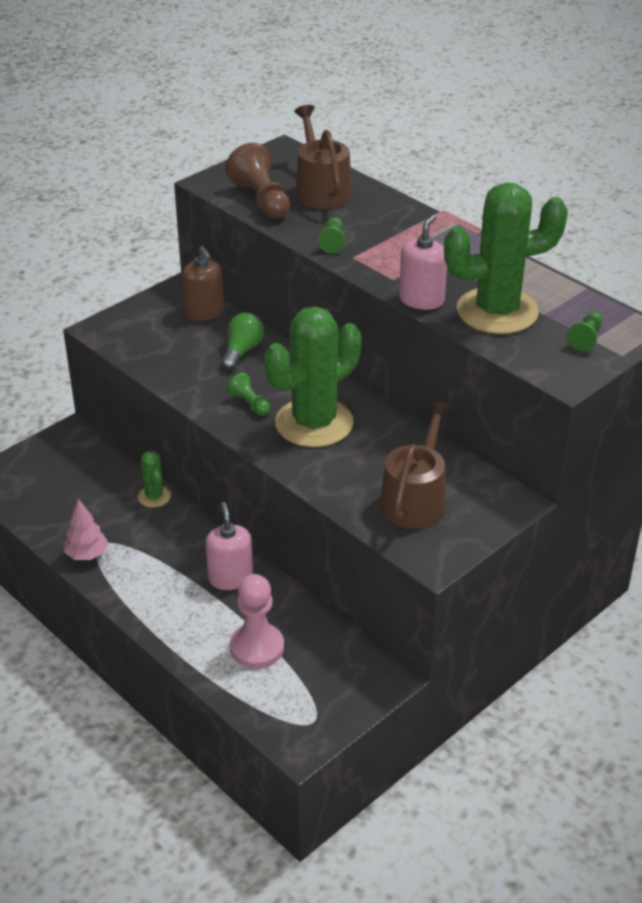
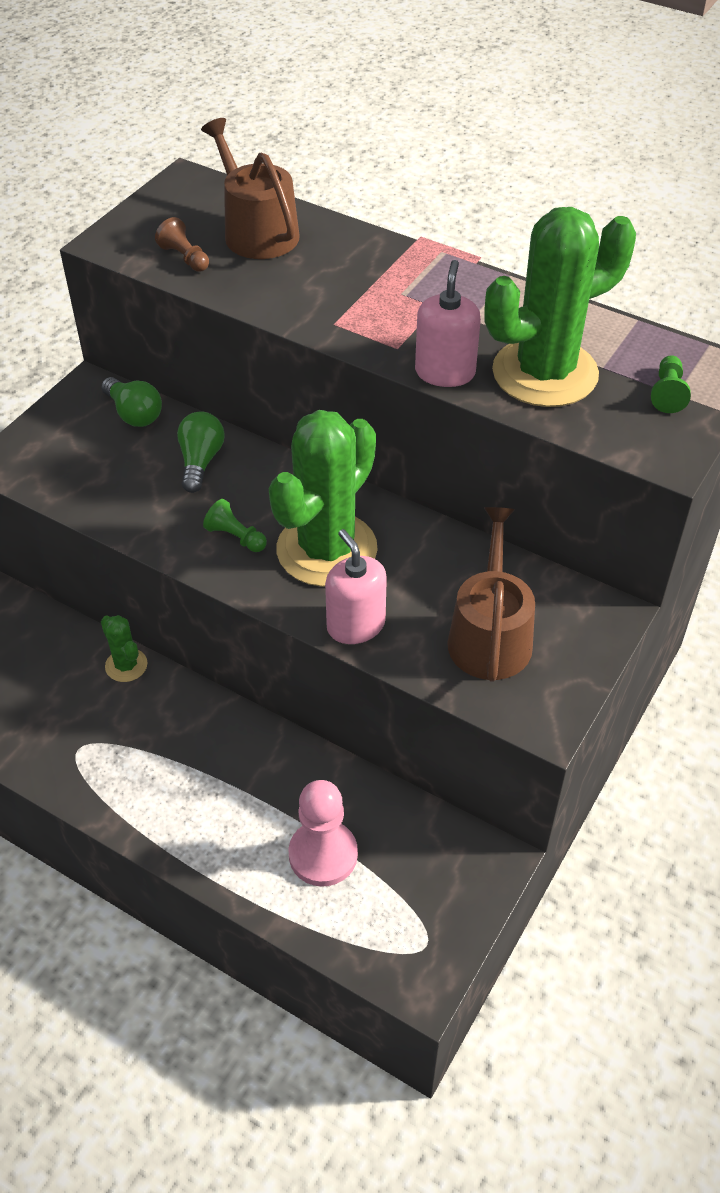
camera: 15 degrees left, 10 degrees up
pink tree [64,499,108,560] -> none
brown soap dispenser [182,246,224,321] -> green light bulb [101,377,162,427]
pink soap dispenser [205,502,253,590] -> pink soap dispenser moved to [325,529,387,644]
brown pawn [225,143,290,219] -> brown pawn [155,217,209,272], size x0.54
green pawn [318,217,345,254] -> none

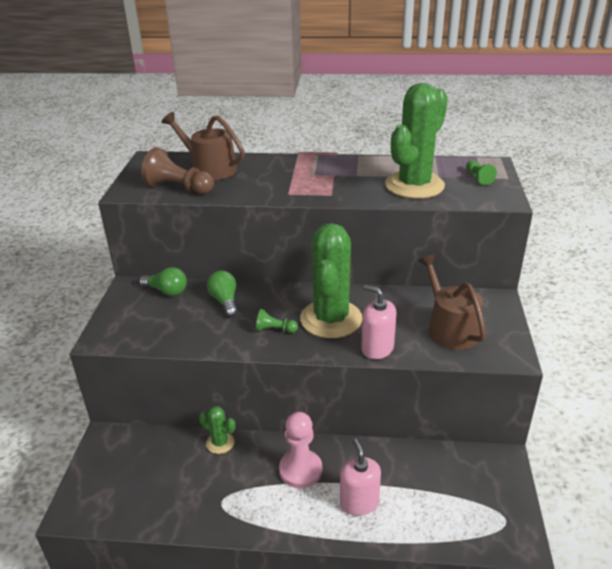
camera: 25 degrees left, 15 degrees down
brown pawn [155,217,209,272] -> brown pawn [141,147,214,194], size x1.86
pink pawn [289,780,358,887] -> pink pawn moved to [279,412,322,488]
pink soap dispenser [415,260,481,387] -> pink soap dispenser moved to [340,439,381,516]

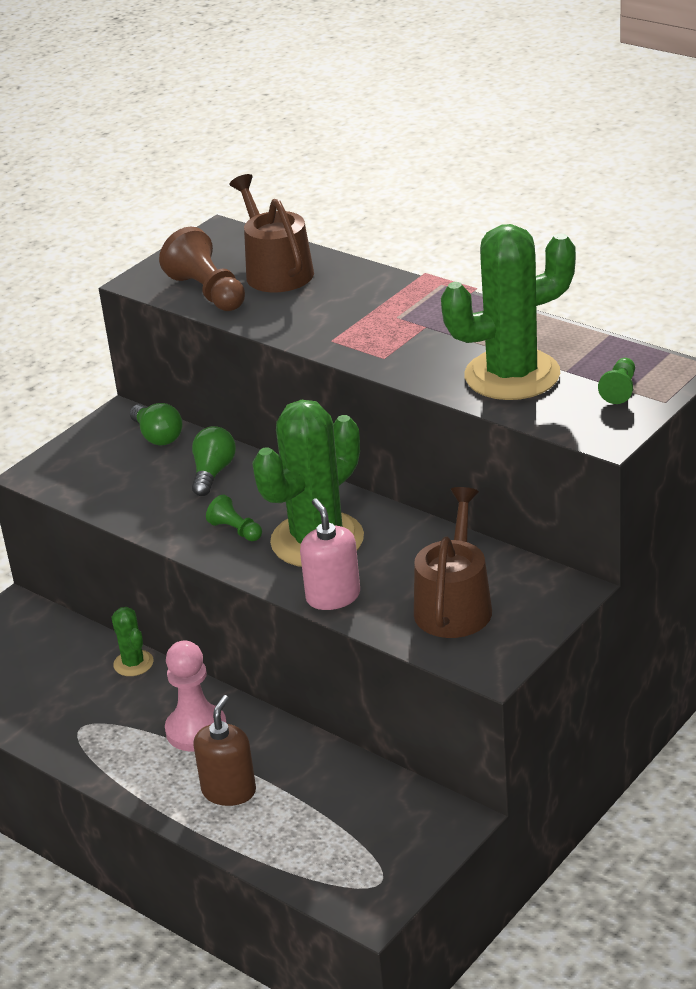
camera: 35 degrees right, 0 degrees up
pink soap dispenser [340,439,381,516] -> brown soap dispenser [193,695,256,806]

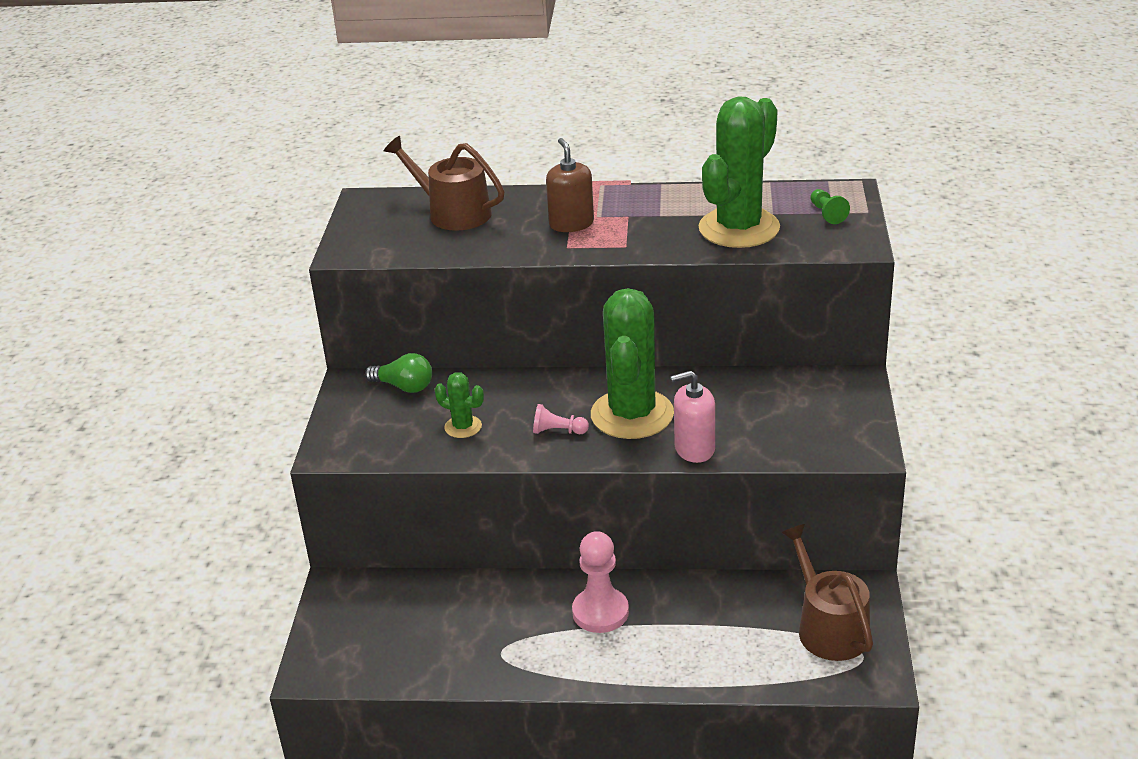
camera: 35 degrees left, 0 degrees up
green cactus [111,607,153,676] -> green cactus moved to [435,372,484,438]
brown pawn [159,227,245,311] -> none
green light bulb [192,426,236,496] -> none
brown soap dispenser [193,695,256,806] -> brown soap dispenser moved to [546,138,594,232]
green pawn [206,494,262,541] -> pink pawn [533,404,589,434]
pink soap dispenser [300,498,360,610] -> pink soap dispenser turned 45 degrees counterclockwise [671,371,715,463]
brown watering can [414,487,492,638] -> brown watering can moved to [781,524,873,661]

